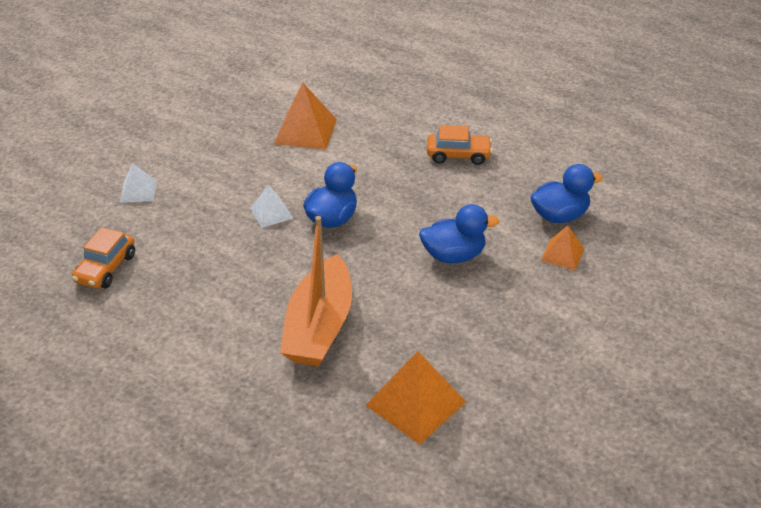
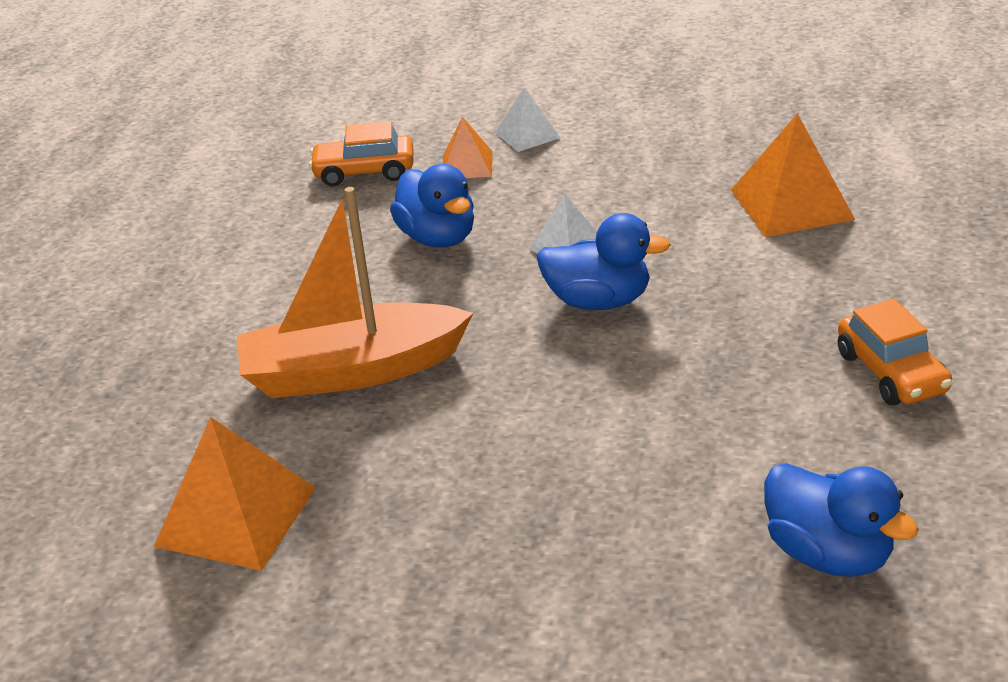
camera: 70 degrees right, 5 degrees down
blue duck [419,204,500,263] -> blue duck moved to [390,164,474,247]
orange pyramid [541,226,585,271] -> orange pyramid moved to [443,117,493,178]

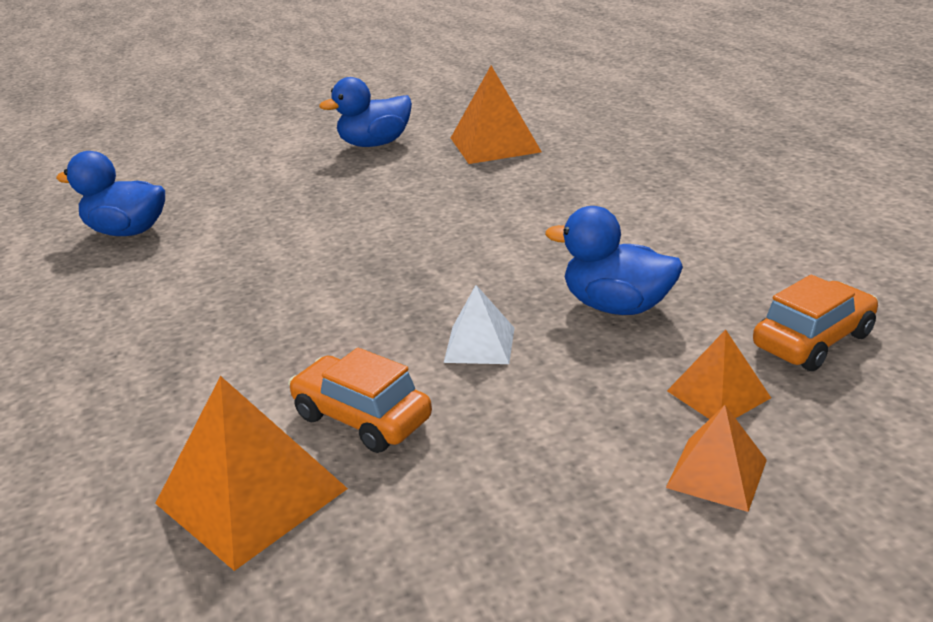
camera: 145 degrees right, 5 degrees down
orange boat [237,187,473,398] -> none
white pyramid [495,87,560,152] -> orange pyramid [666,405,767,512]
blue duck [537,213,671,310] -> blue duck moved to [319,77,412,147]
orange car [838,299,953,406] -> orange car moved to [288,348,432,453]

